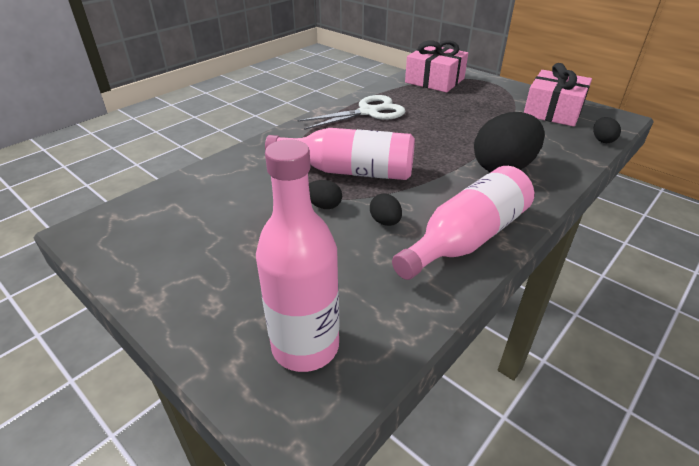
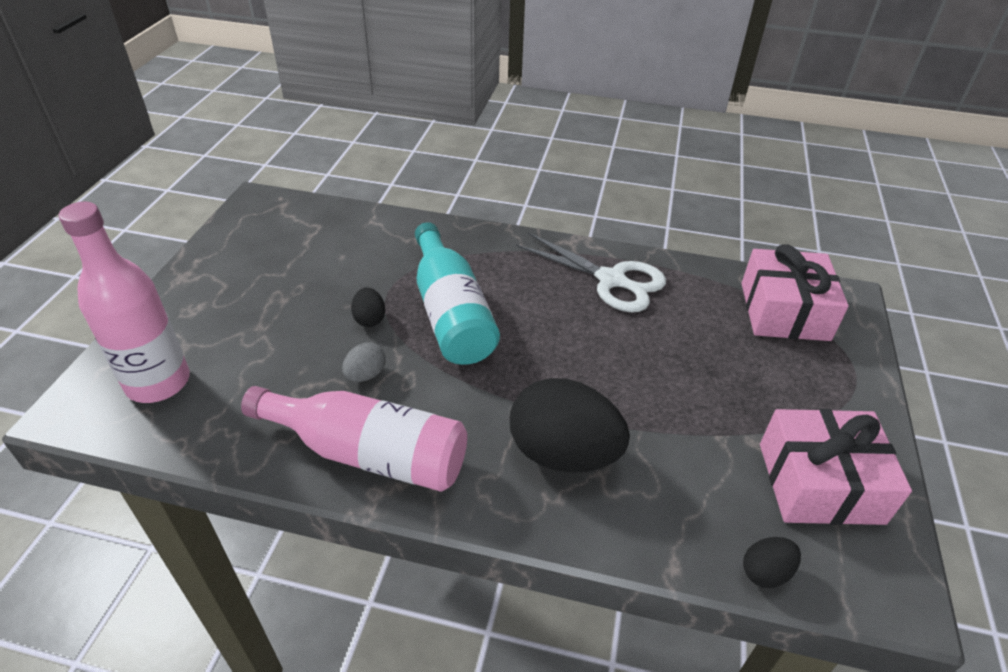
camera: 60 degrees right, 5 degrees up
pink bottle [265,128,415,180] -> turquoise bottle [415,222,500,365]
black egg [370,193,402,226] -> grey egg [342,342,386,382]

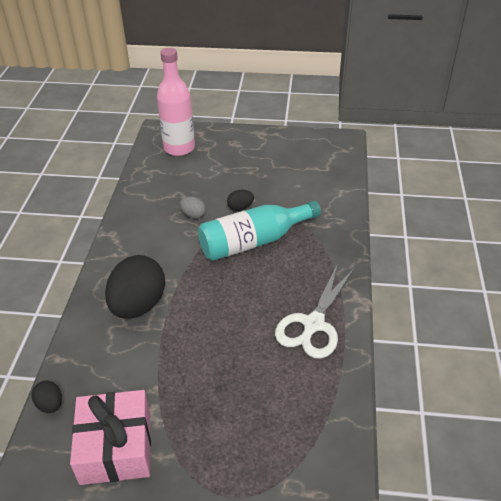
camera: 85 degrees right, 0 degrees up
pink bottle [241,386,467,492] -> none
pink gift [741,244,849,341] -> none

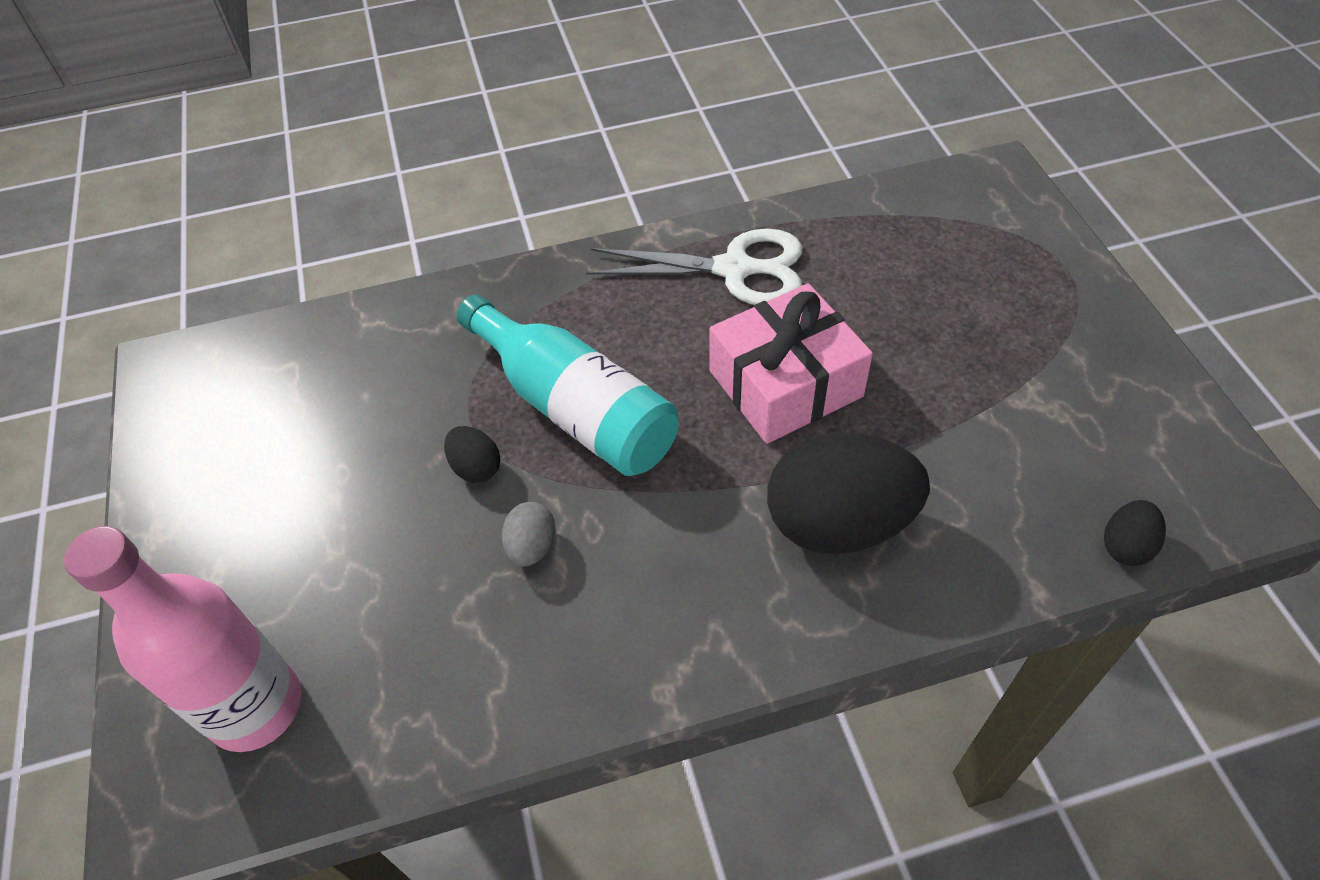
camera: 110 degrees left, 10 degrees up
pink gift [70,390,151,485] -> pink gift moved to [710,283,873,444]

